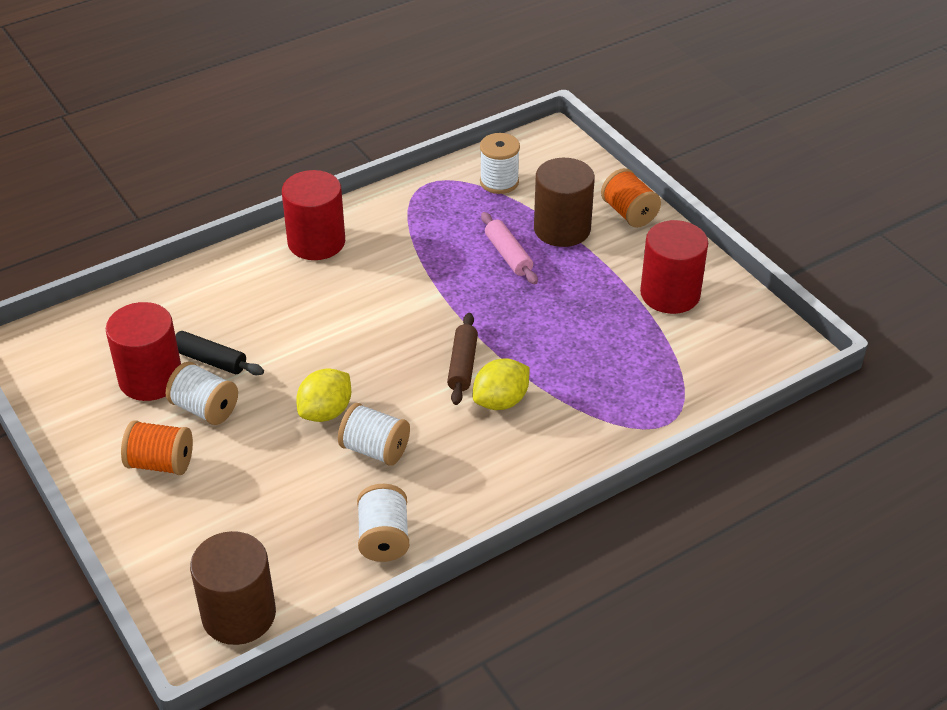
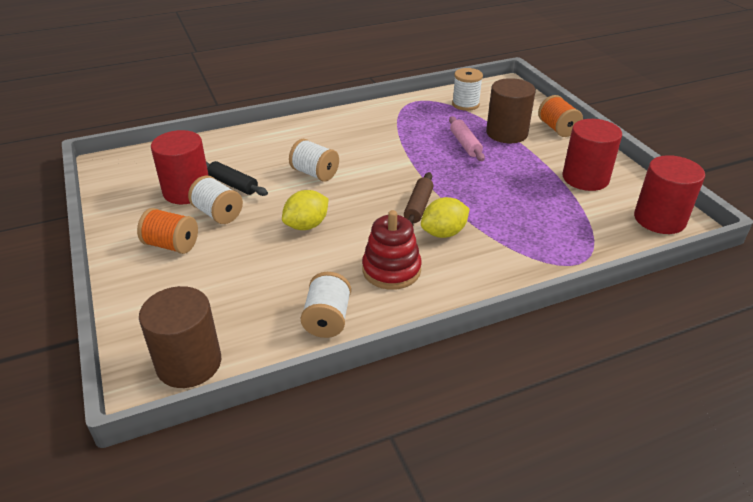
camera: 10 degrees right, 5 degrees down
red cylinder [282,170,345,260] -> red cylinder moved to [634,155,705,234]
white spool [338,403,410,466] -> white spool moved to [289,139,339,182]
none -> red stacking toy [362,210,422,290]

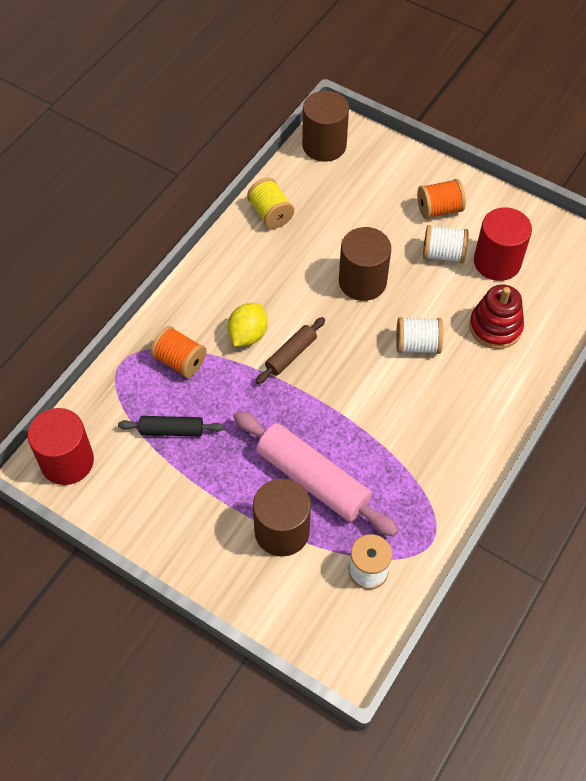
camera: 145 degrees right, 20 degrees up
black rolling pin [206,161,268,196] -> black rolling pin moved to [118,416,224,437]
yellow lemon [282,190,329,230] -> brown cylinder [339,227,391,301]
white spool [301,272,351,338] -> yellow spool [247,178,294,229]
red stacking toy [362,210,422,290] -> red stacking toy moved to [469,284,524,349]
brown rolling pin [404,172,433,225] -> brown rolling pin turned 60 degrees clockwise [256,317,325,384]
pink rolling pin [449,117,485,161] -> pink rolling pin [233,411,398,537], size x1.89
orange spool [538,95,583,137] -> orange spool moved to [151,326,206,378]
red cylinder [562,119,622,191] -> none

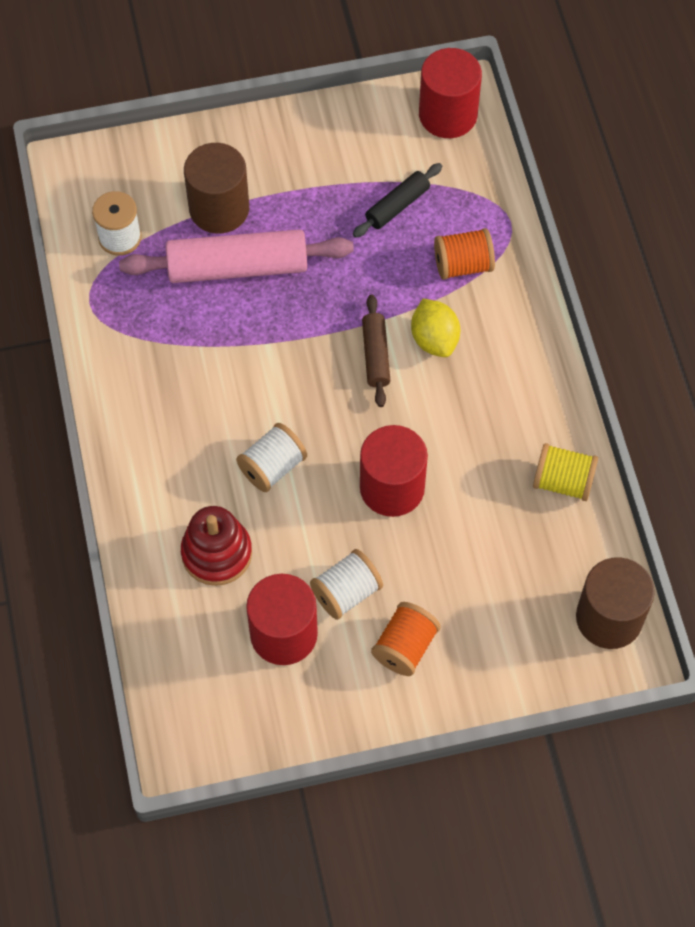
camera: 135 degrees right, 5 degrees up
brown cylinder [339,227,391,301] -> red cylinder [360,425,428,517]

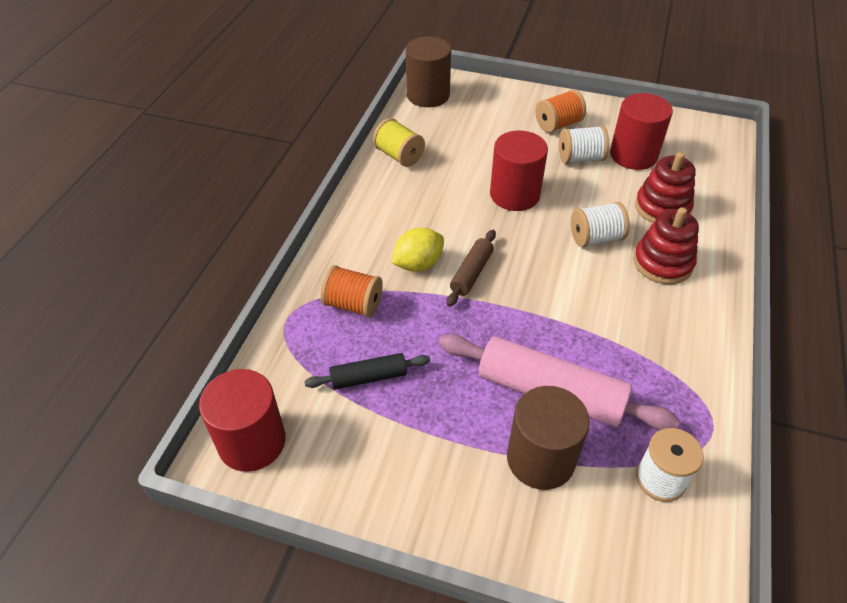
camera: 150 degrees left, 15 degrees down
yellow lemon [411,299,460,357] -> yellow lemon turned 45 degrees clockwise [392,228,444,272]
none -> red stacking toy [633,207,699,284]

